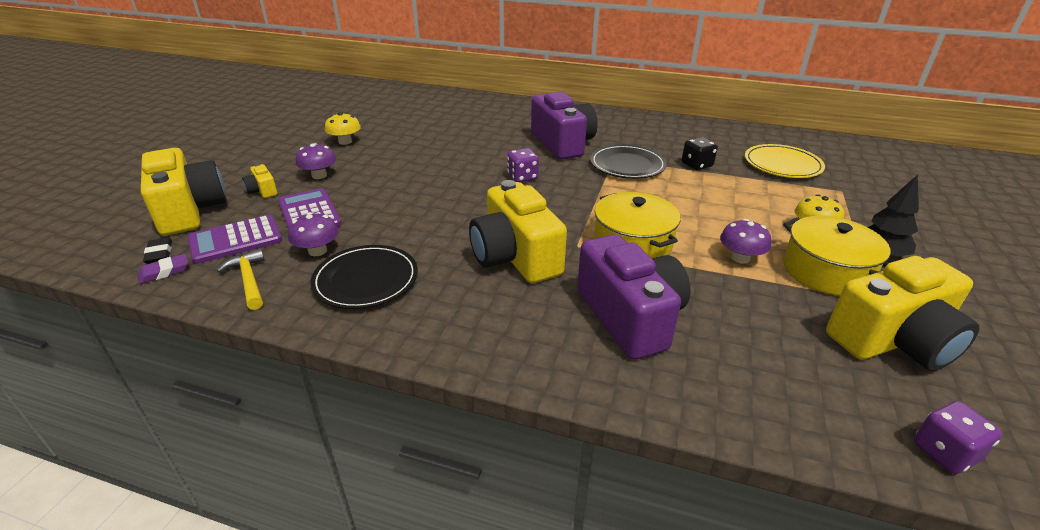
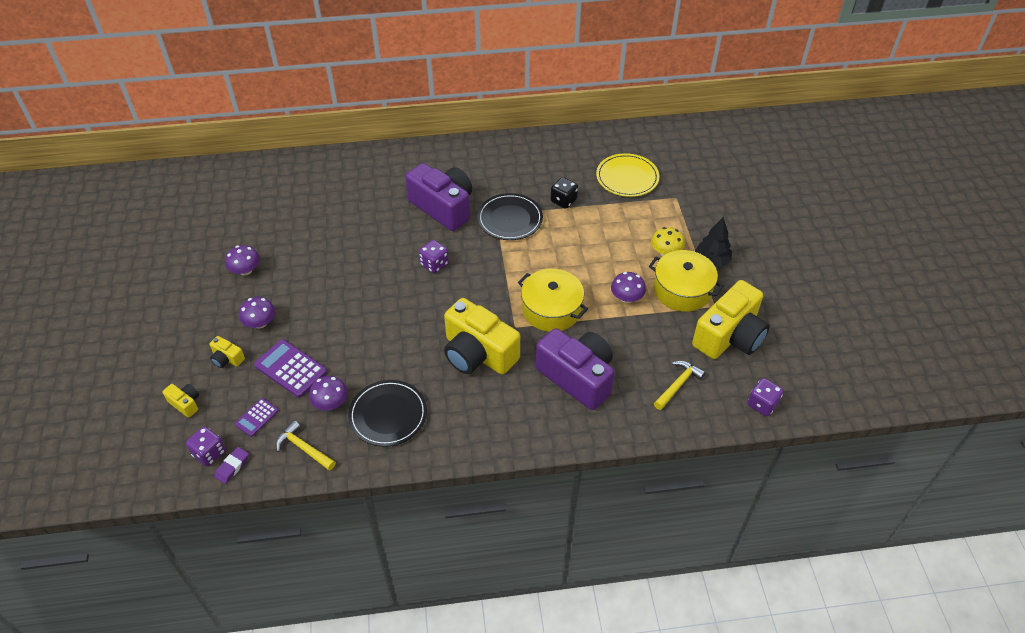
camera: 25 degrees left, 15 degrees up
yellow camera [141,148,227,236] -> yellow camera [162,384,199,418], size x0.43
black eraser [143,237,172,264] -> purple dice [186,426,226,466]
purple calculator [188,215,282,264] -> purple calculator [235,398,279,437], size x0.57
yellow mushroom [325,112,361,145] -> purple mushroom [225,245,260,276]
none -> yellow hammer [654,361,706,410]

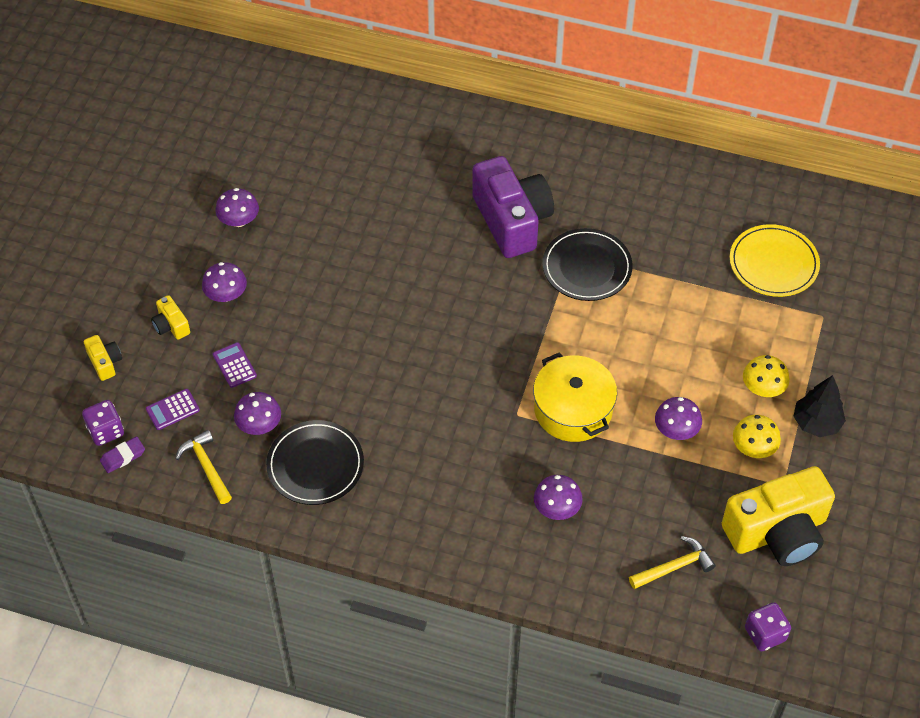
camera: 25 degrees right, 5 degrees up
purple calculator [254,339,327,398] -> purple calculator [213,342,257,388], size x0.57
purple dice [419,240,449,273] -> none
yellow camera [444,298,520,374] -> none
purple camera [536,328,614,410] -> purple mushroom [534,475,583,520]
black dice [551,177,578,209] -> none
yellow pot [649,250,724,312] -> yellow mushroom [733,415,781,458]

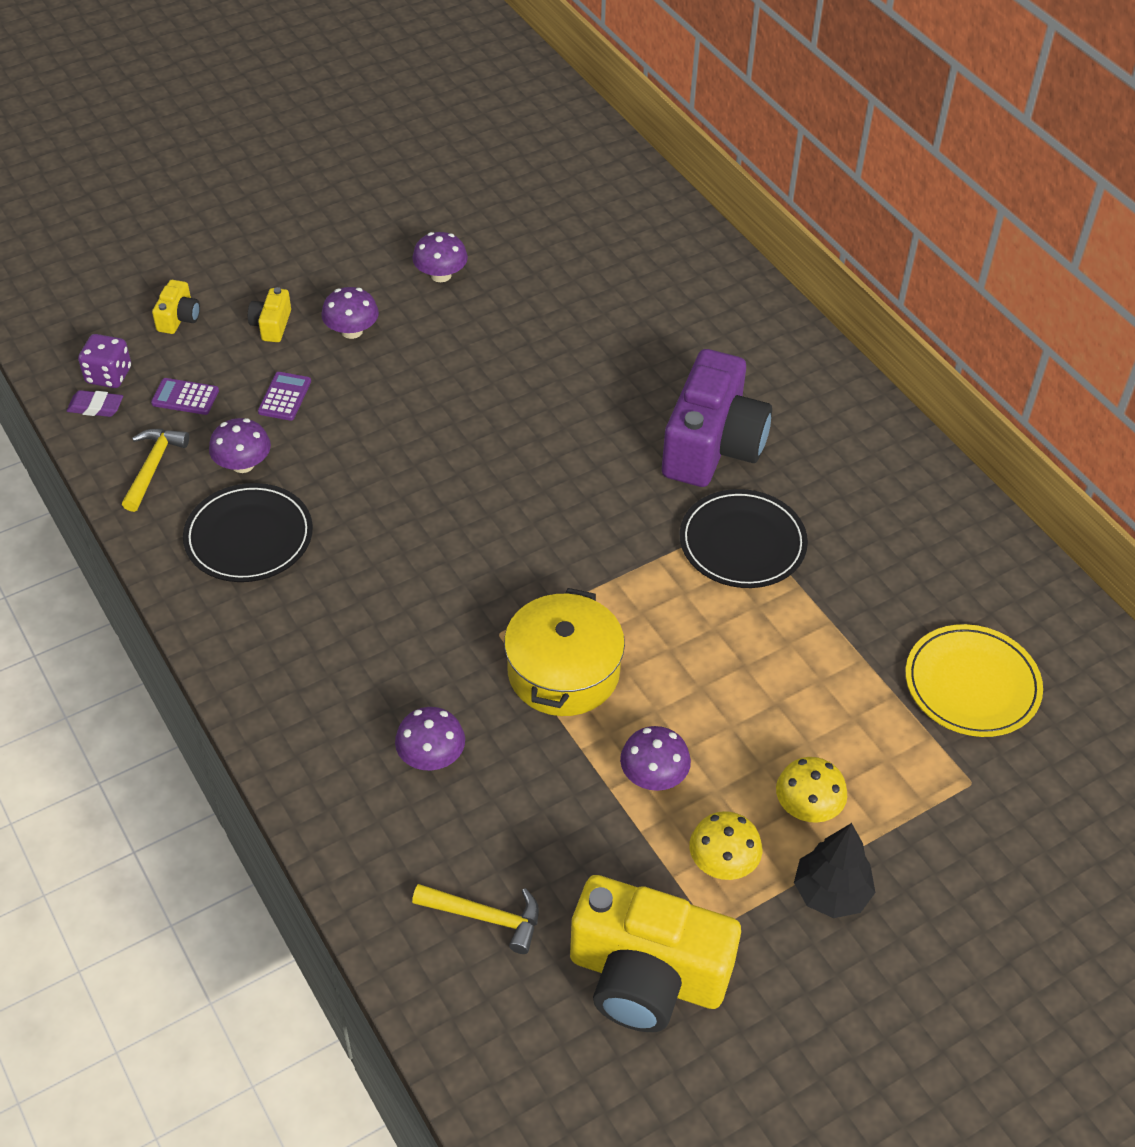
camera: 40 degrees right, 5 degrees down
purple dice [745,602,791,651] -> none

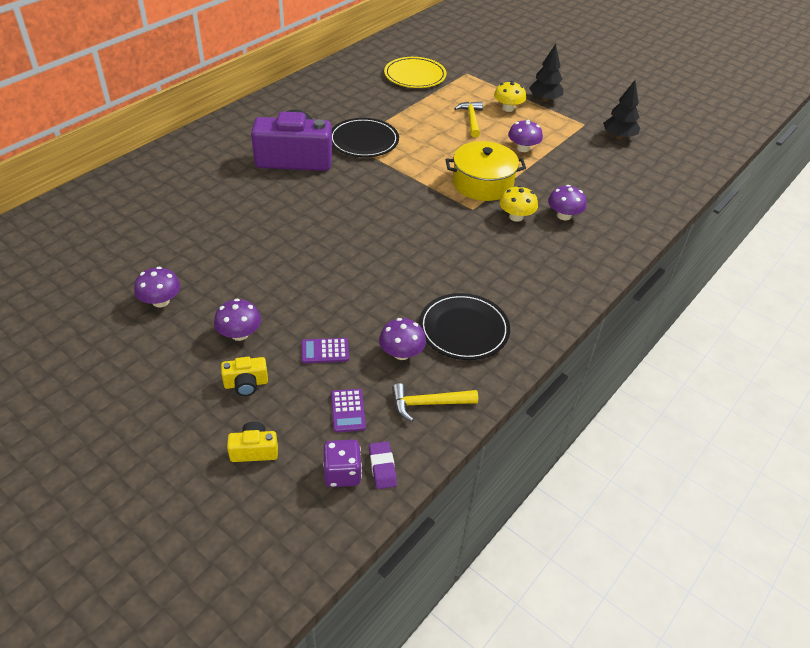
camera: 110 degrees left, 5 degrees down
yellow hammer [412,884,539,954] -> yellow hammer moved to [454,102,483,138]
yellow camera [570,875,741,1032] -> black tree [603,80,640,139]
yellow mushroom [690,811,762,880] -> yellow mushroom moved to [499,186,538,222]

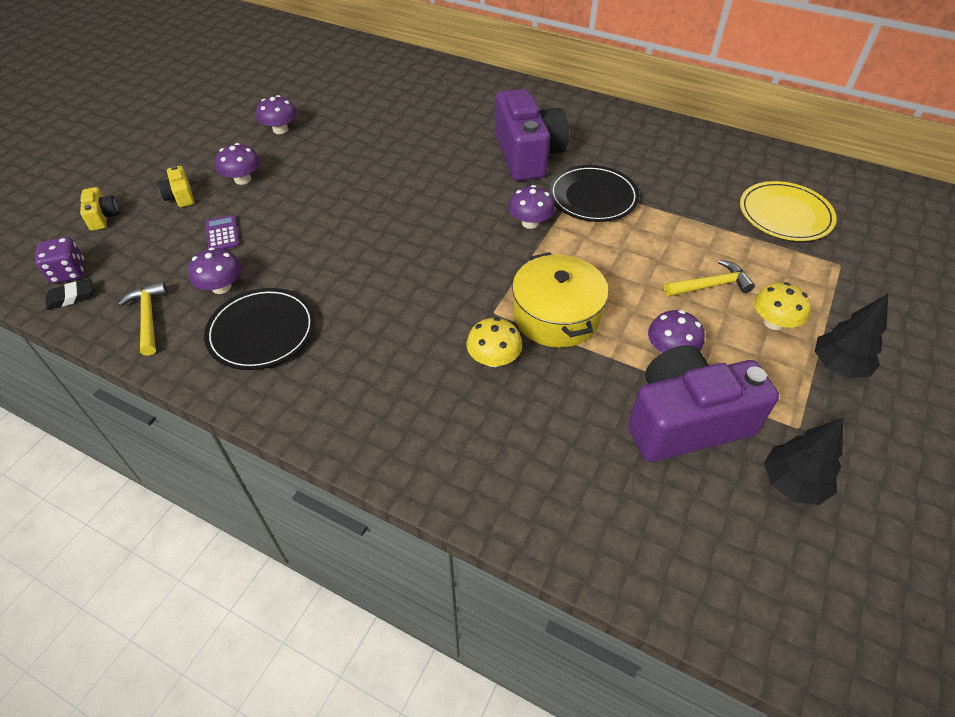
camera: 80 degrees right, 5 degrees up
purple calculator [331,389,366,433] -> none
purple eraser [369,441,397,489] -> black eraser [46,279,92,310]
purple mushroom [548,185,587,220] -> purple mushroom moved to [508,185,555,229]
none -> purple camera [628,345,779,462]

